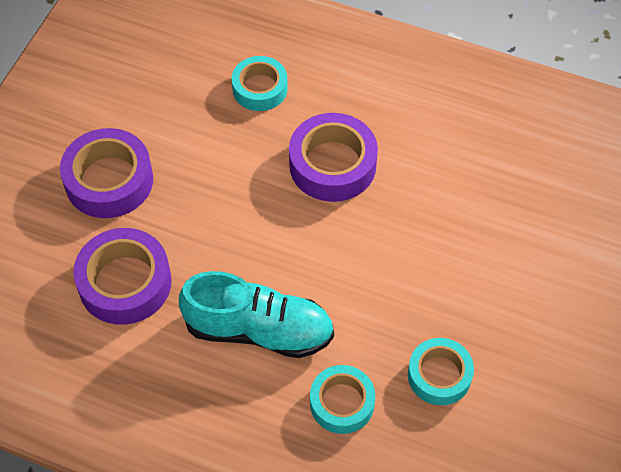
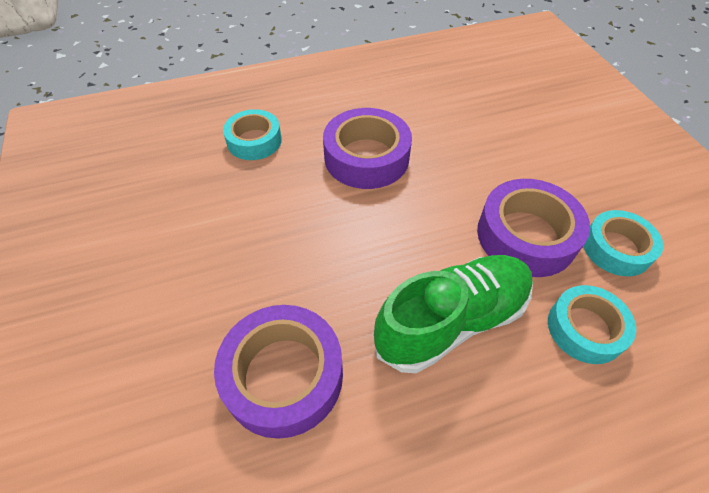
camera: 40 degrees left, 5 degrees down
purple tape [60,128,153,218] -> purple tape moved to [477,179,590,277]
turquoise shoe [179,271,334,358] -> green shoe [374,255,533,373]

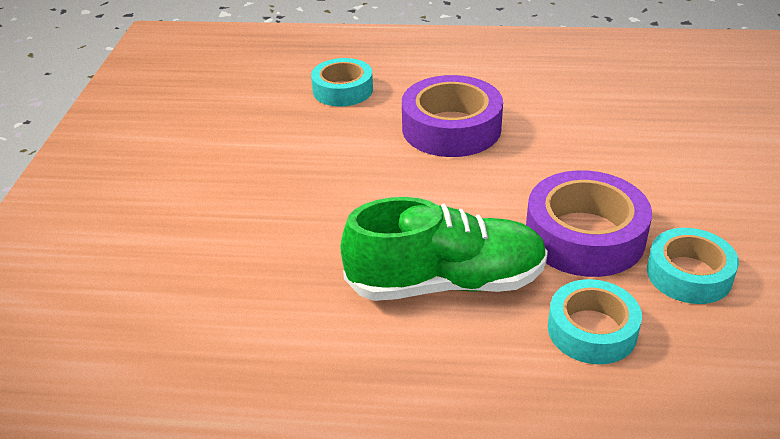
camera: 25 degrees right, 15 degrees down
purple tape [214,305,343,439] -> none

